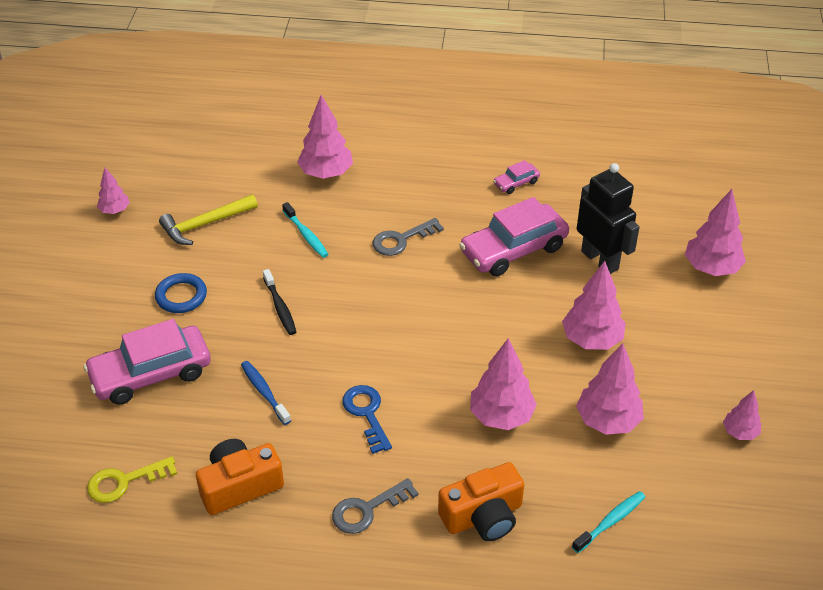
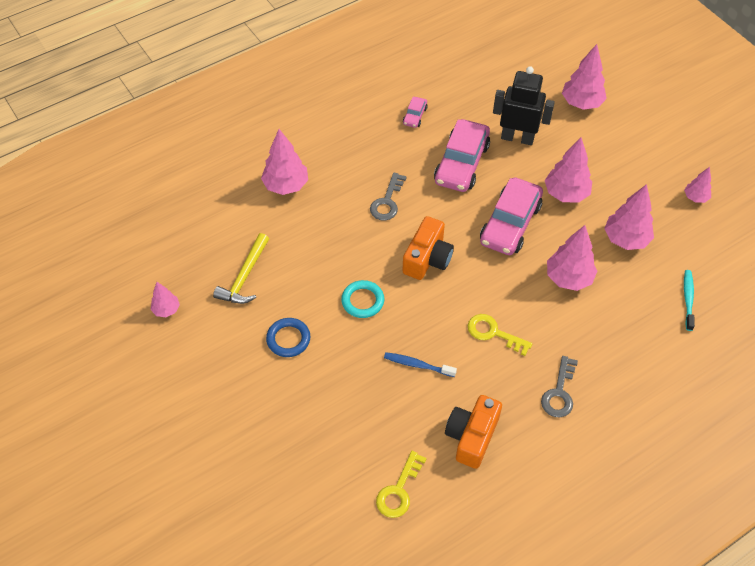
camera: 40 degrees left, 10 degrees up
pink car [83,319,211,405] -> pink car moved to [480,177,543,255]
black toothbrush [263,269,296,335] -> turquoise ring [341,280,385,318]
turquoise toothbrush [282,202,329,258] -> none
blue key [342,385,392,454] -> yellow key [468,314,532,356]
orange camera [438,462,524,541] -> orange camera moved to [402,216,454,280]

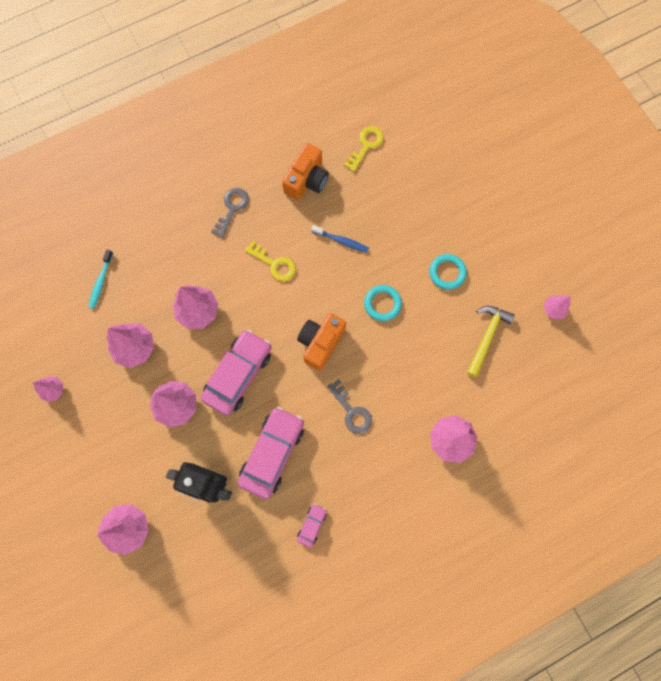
camera: 175 degrees left, 20 degrees up
blue ring [266,318,310,357] -> turquoise ring [429,254,467,290]
grey key [370,173,407,221] -> grey key turned 120 degrees clockwise [327,379,372,434]

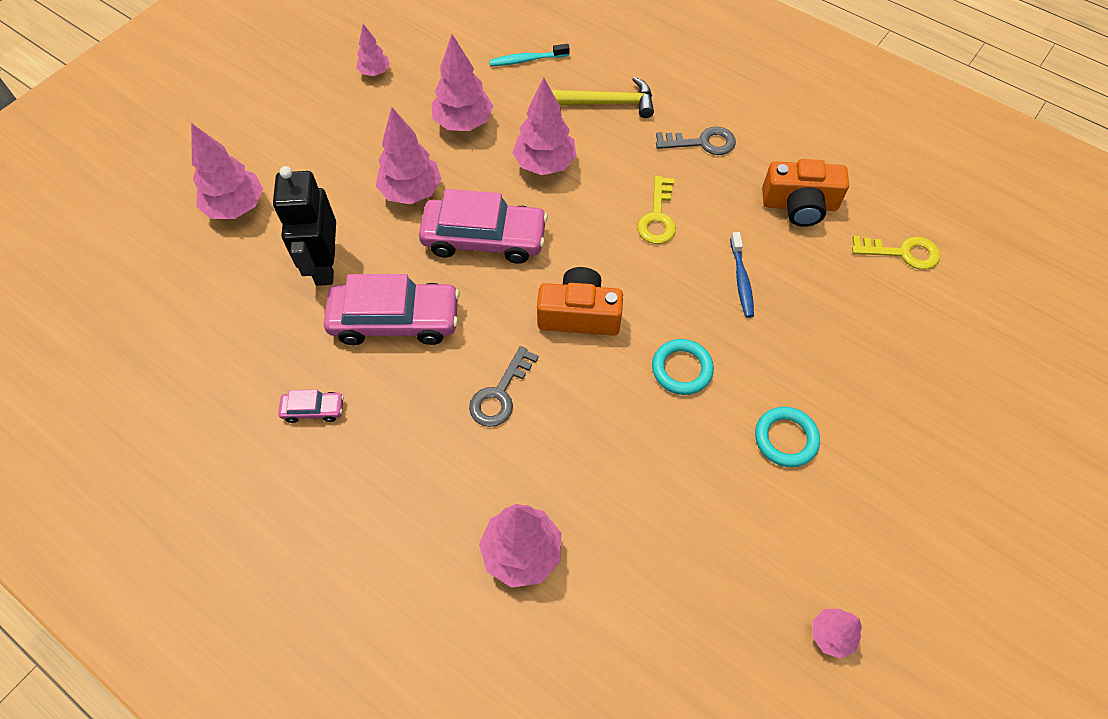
camera: 65 degrees right, 15 degrees down
yellow hammer [467,306,515,378] -> yellow hammer moved to [552,77,654,118]

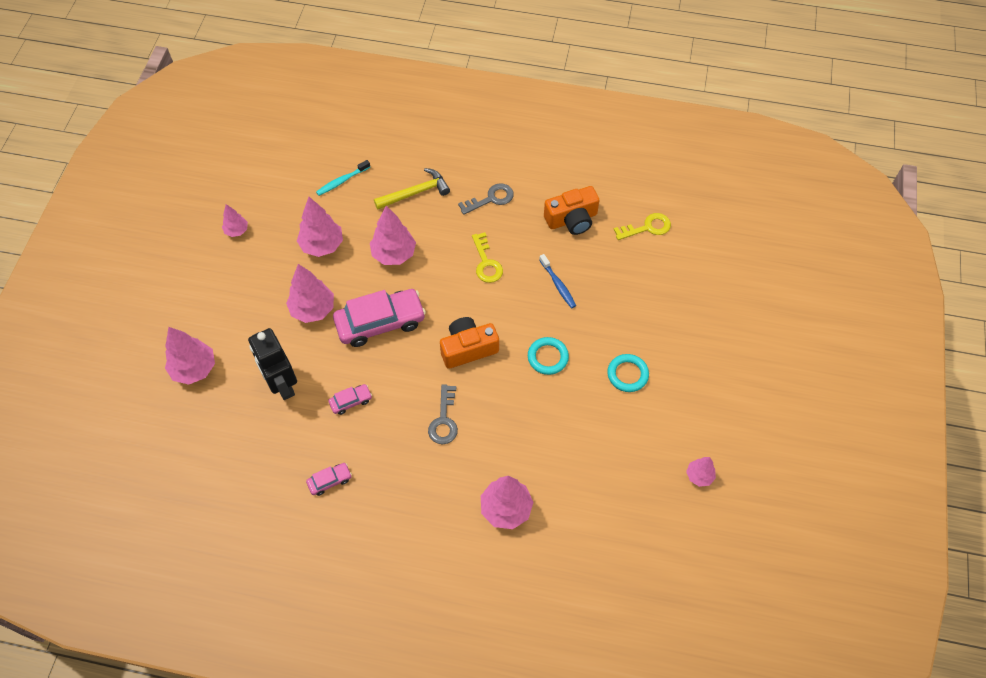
camera: 25 degrees left, 0 degrees up
pink car [324,274,460,345] -> pink car [328,384,372,415], size x0.46

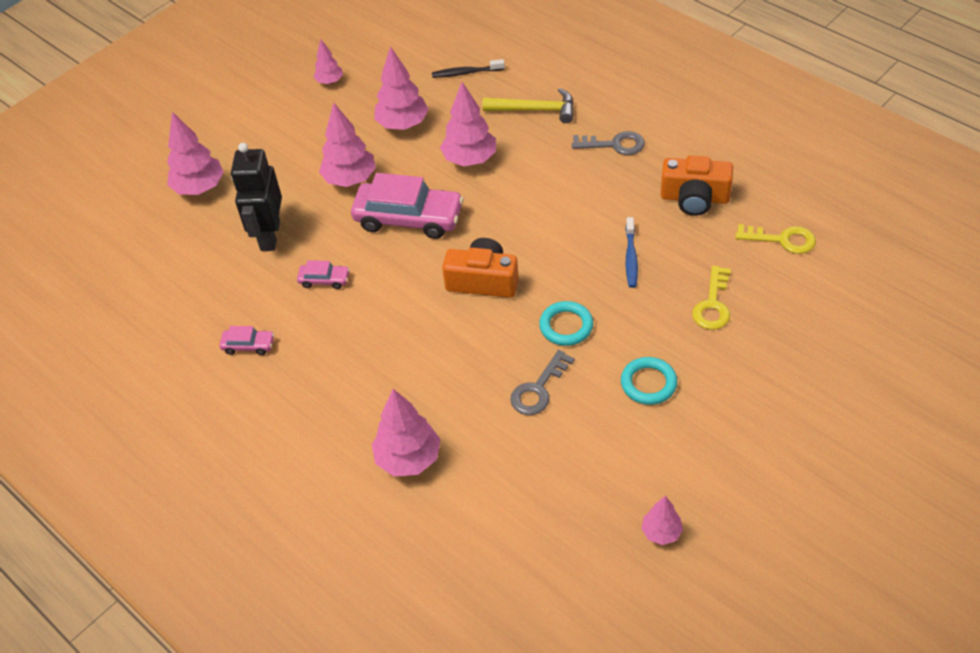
camera: 35 degrees right, 10 degrees down
turquoise toothbrush [316,160,370,196] -> black toothbrush [432,59,505,78]
grey key [428,384,458,444] -> grey key moved to [510,350,575,415]
yellow key [472,232,503,283] -> yellow key moved to [692,266,731,330]

